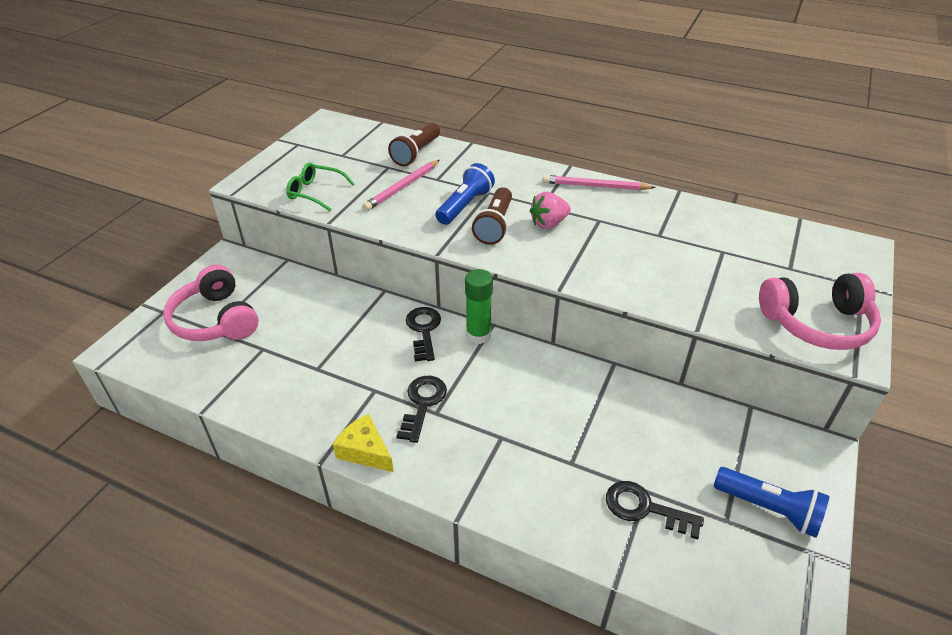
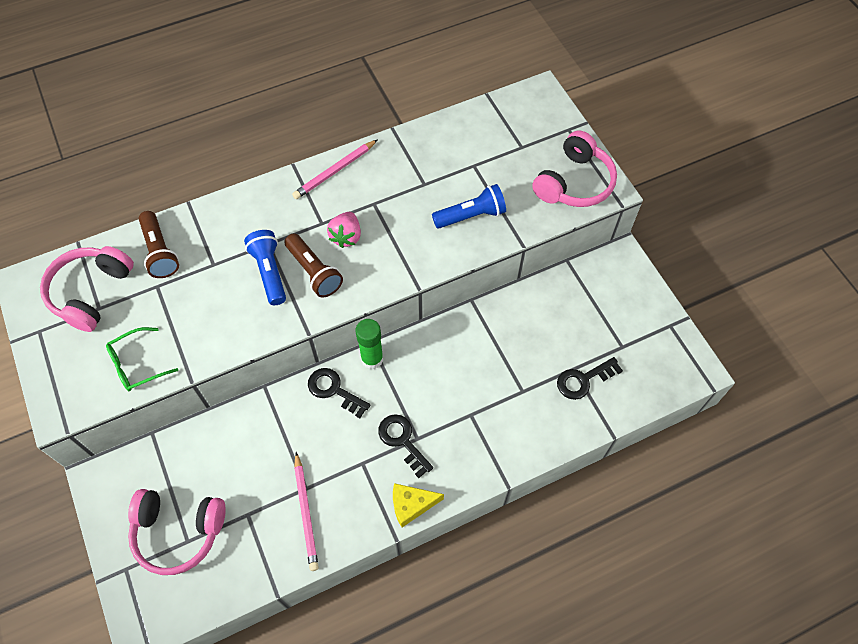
camera: 50 degrees left, 20 degrees up
pink pencil [363,160,440,211] -> pink pencil moved to [294,452,319,571]
blue flashlight [714,467,829,538] -> blue flashlight moved to [432,184,506,229]
none -> pink headphones [40,246,134,332]

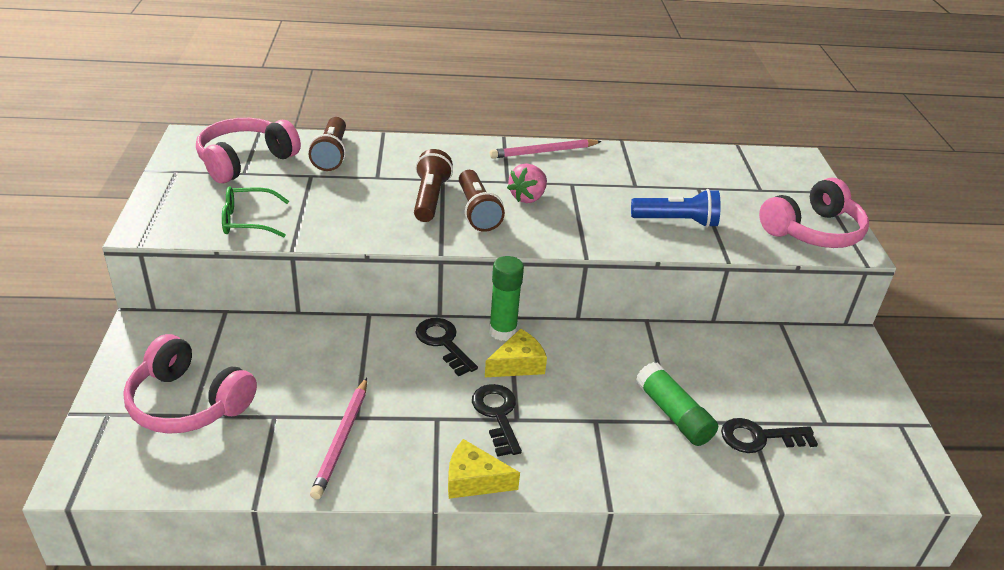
camera: 20 degrees right, 25 degrees down
blue flashlight [244,230,286,305] -> brown flashlight [414,149,453,222]
none -> yellow cheese [485,329,547,377]
none -> green glue stick [636,362,718,446]

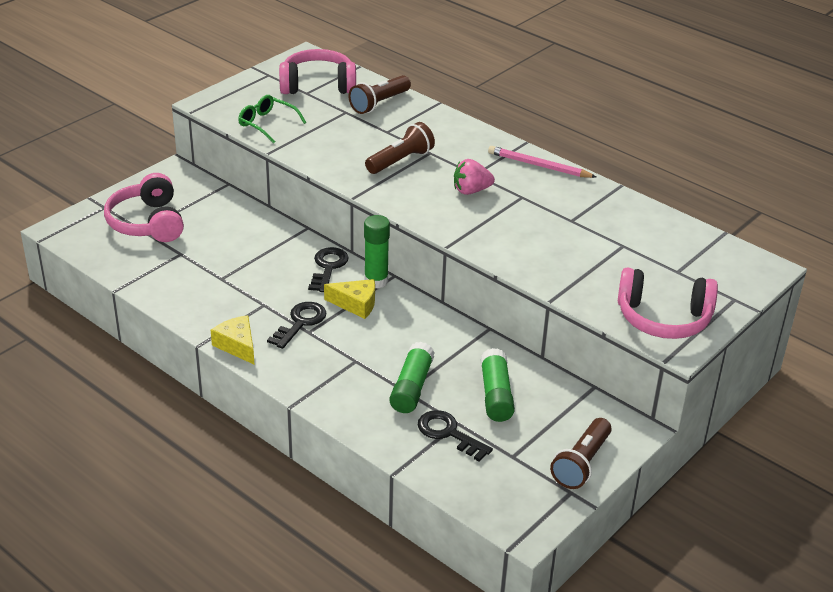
camera: 45 degrees right, 0 degrees up
pink pencil [310,378,367,499] -> none
brown flashlight [459,170,505,232] -> brown flashlight moved to [550,418,612,489]
blue flashlight [631,189,721,228] -> none
none -> green glue stick [480,348,515,422]

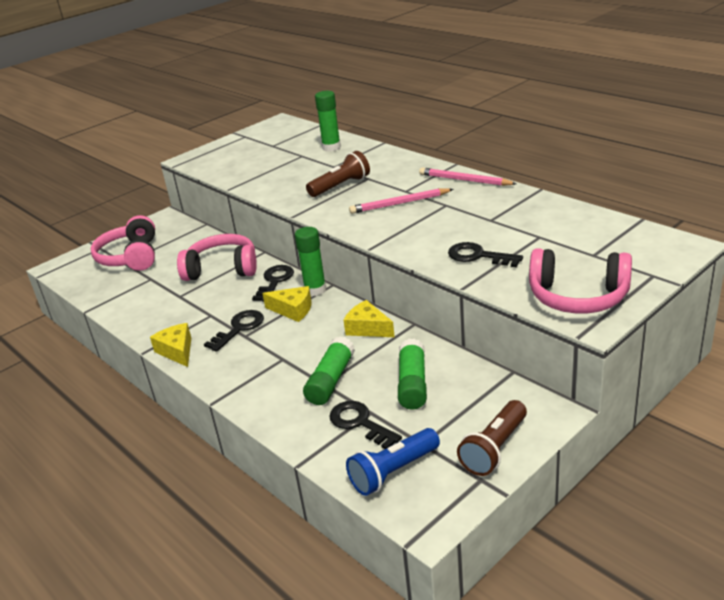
camera: 10 degrees right, 5 degrees down
green glasses [238,95,306,143] -> none
pink headphones [279,49,356,94] -> pink headphones moved to [177,234,257,281]
brown flashlight [349,75,411,114] -> green glue stick [315,91,341,152]
pink strawberry [454,159,495,195] -> pink pencil [349,188,453,214]
none -> yellow cheese [344,300,395,337]
none -> blue flashlight [346,428,440,496]
none -> black key [448,242,523,268]

